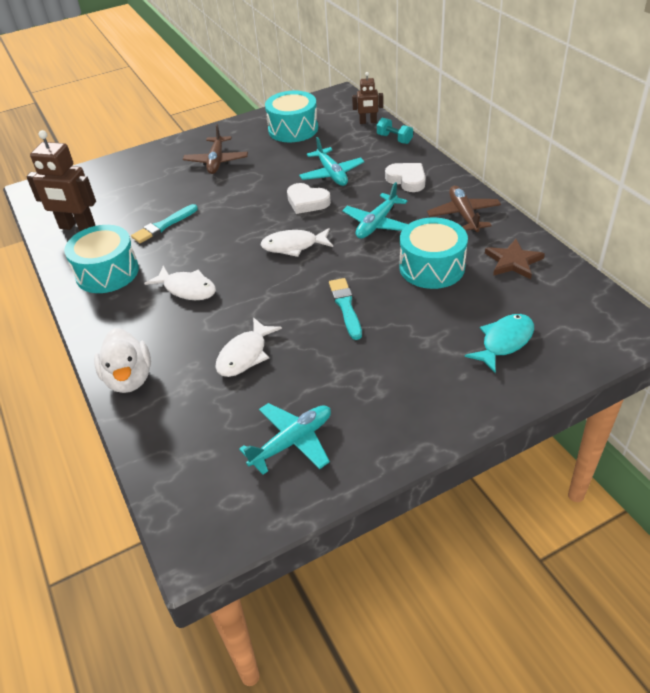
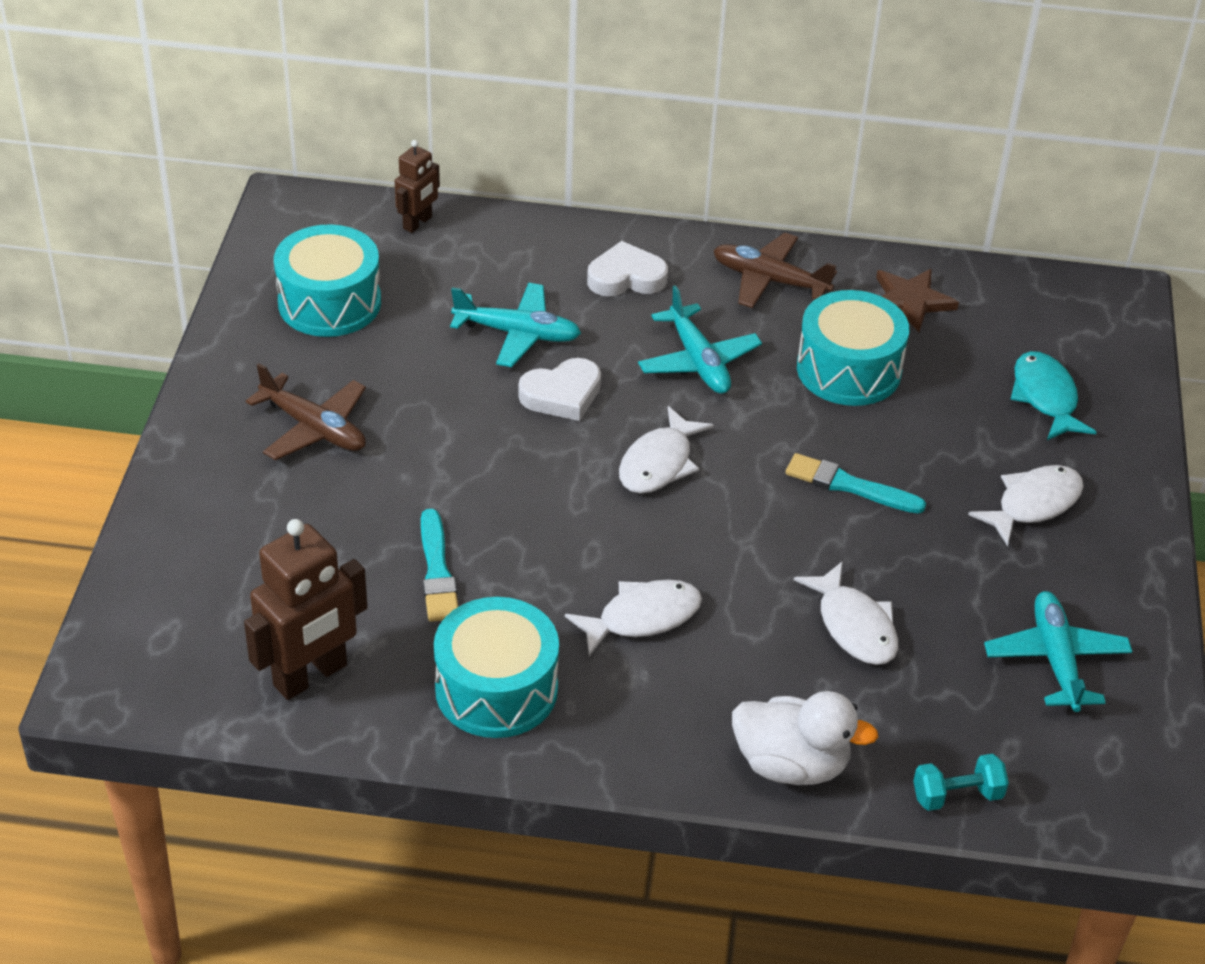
camera: 60 degrees left, 0 degrees up
turquoise dumbbell [377,118,413,144] -> turquoise dumbbell moved to [913,754,1009,811]
none -> white fish [968,465,1084,546]

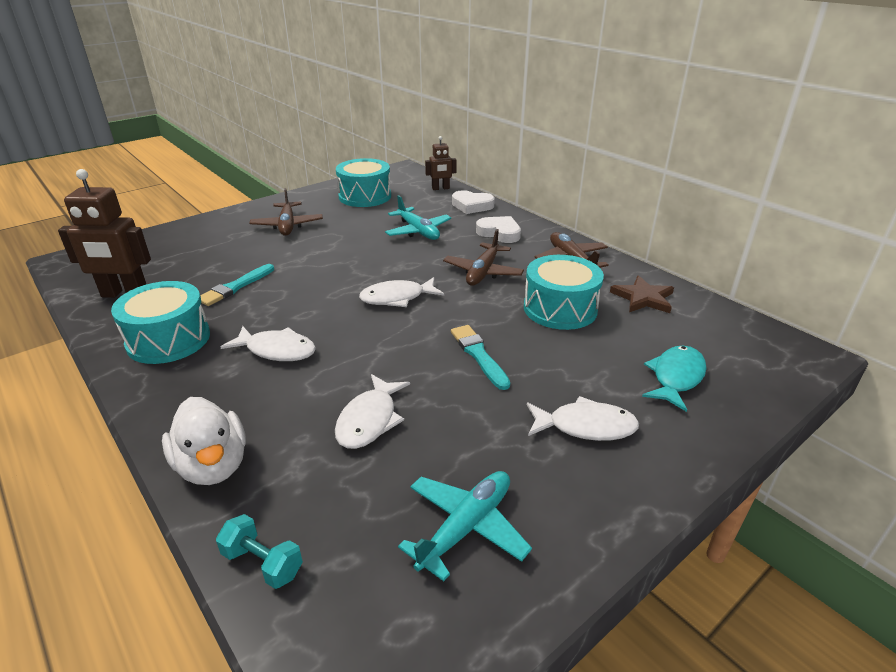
camera: 45 degrees right, 10 degrees down
white heart [518,358,601,421] -> white heart moved to [452,190,495,214]
turquoise plane [638,285,762,394] -> brown plane [443,229,524,286]

